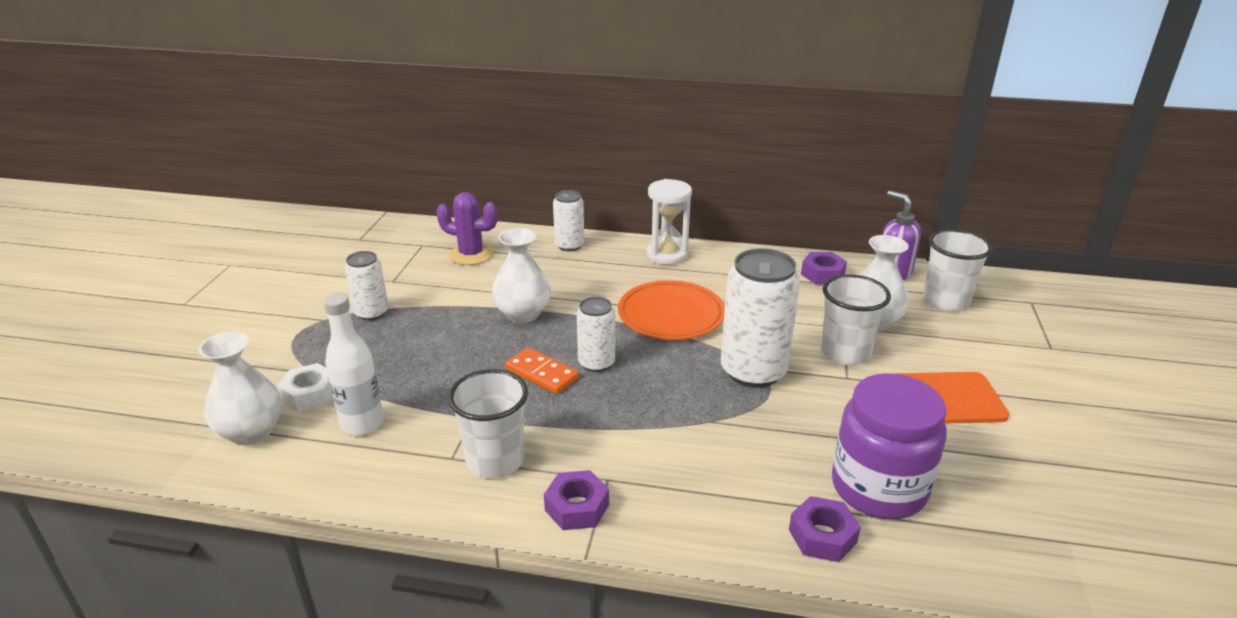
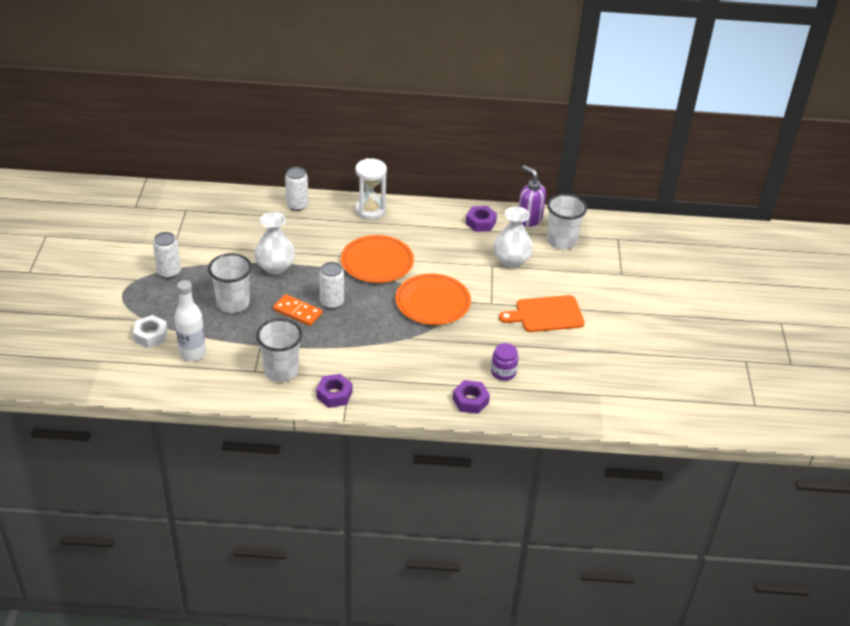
camera: 10 degrees left, 10 degrees up
white vase [199,332,282,445] -> none
purple cactus [436,192,498,265] -> none
white can [721,248,800,388] -> orange plate [396,274,471,325]
white cup [821,274,891,365] -> white cup moved to [208,253,252,313]
purple jar [832,373,947,519] -> purple jar [491,343,518,381], size x0.48

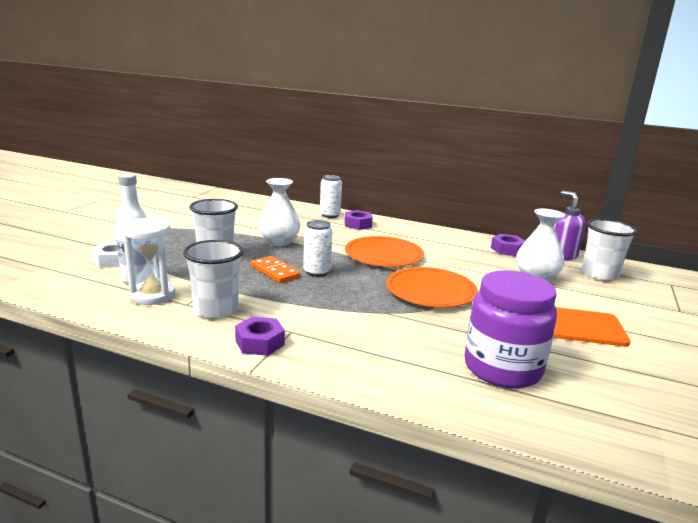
camera: 20 degrees right, 20 degrees down
white can [153,232,181,279] -> none
white hourglass [355,158,387,220] -> white hourglass moved to [122,217,175,305]
purple nut [453,380,490,414] -> purple nut moved to [344,210,373,230]
purple jar [491,343,518,381] -> purple jar [465,270,557,388], size x2.09

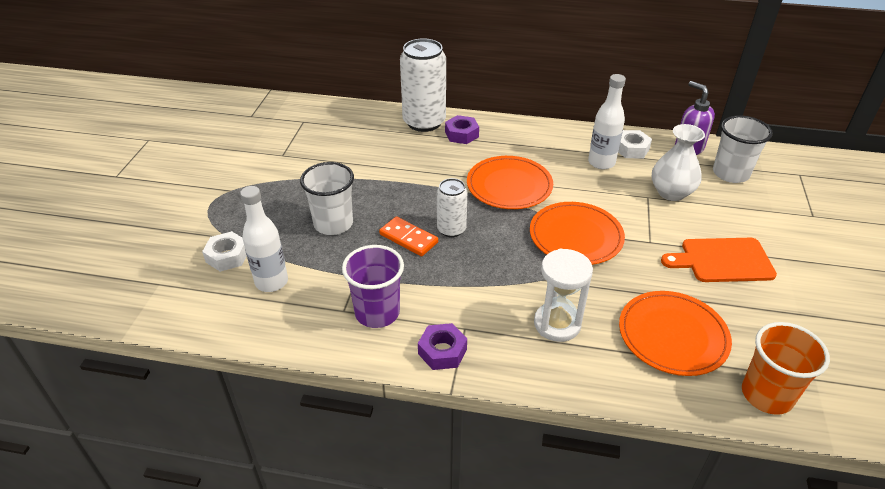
camera: 10 degrees left, 20 degrees up
white hourglass [122,217,175,305] -> white hourglass moved to [534,248,593,342]
white cup [183,240,243,319] -> purple cup [342,245,404,328]
white vase [258,178,300,247] -> none
white can [320,175,342,218] -> white can [400,39,446,132], size x1.78
purple jar [465,270,557,388] -> orange plate [619,291,732,376]
purple nut [491,234,525,256] -> white nut [618,130,652,158]
none -> white bottle [588,74,626,170]
none -> orange cup [742,322,830,415]

